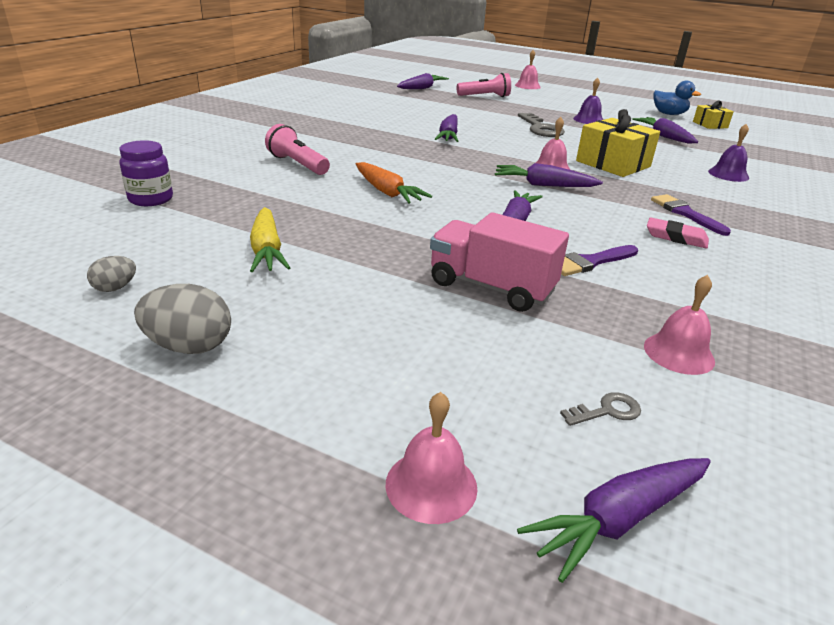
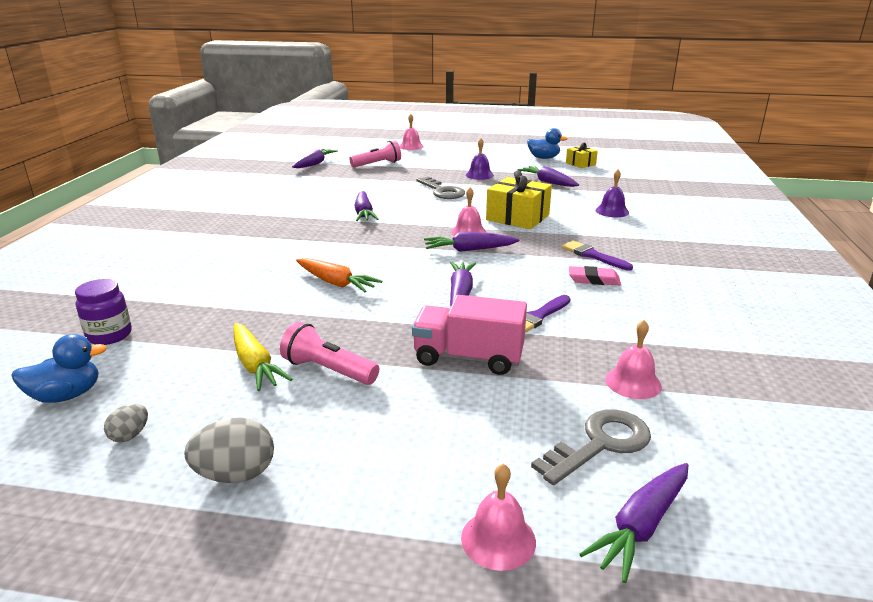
camera: 15 degrees left, 5 degrees down
pink flashlight [265,124,330,175] -> pink flashlight moved to [280,322,379,385]
grey key [560,392,641,426] -> grey key [531,409,651,485], size x2.05
none -> blue duck [11,334,107,403]

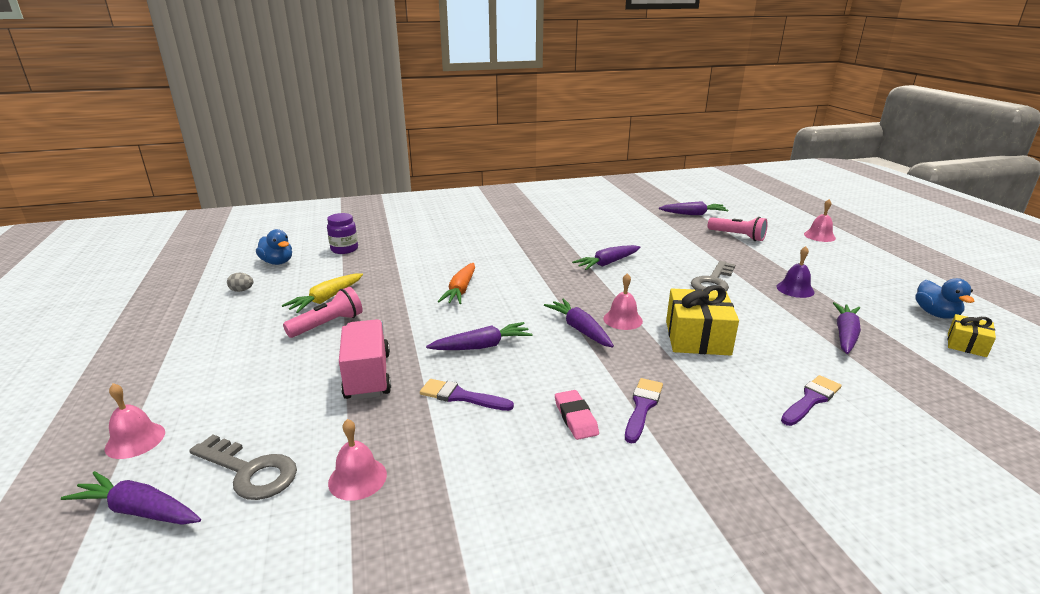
camera: 65 degrees right, 0 degrees up
grey egg [184,418,274,483] -> none
pink flashlight [280,322,379,385] -> pink flashlight turned 45 degrees clockwise [283,287,362,338]
purple bell [596,169,629,217] -> purple brush [781,375,841,426]

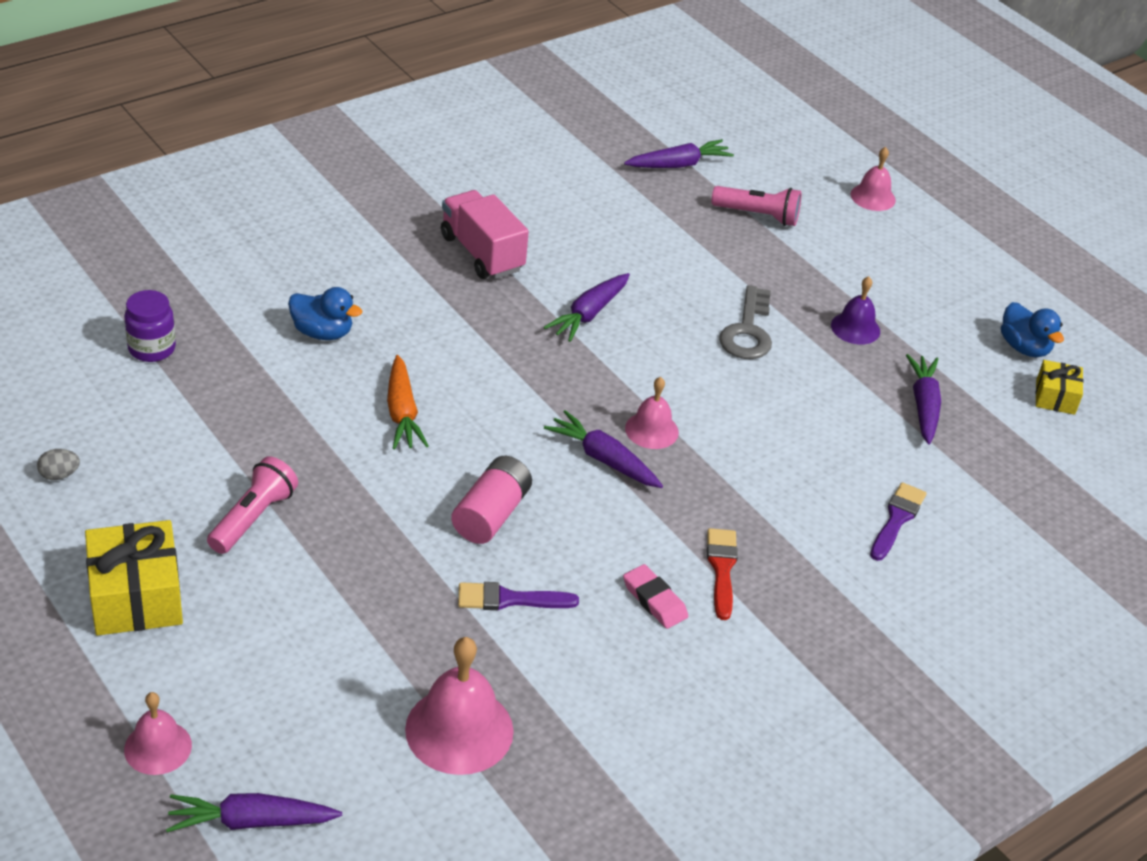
camera: 25 degrees left, 15 degrees up
grey key [189,435,297,500] -> none
blue duck [256,229,292,265] -> blue duck moved to [288,287,362,340]
yellow carrot [282,273,363,313] -> none
pink bell [328,419,387,501] -> pink bell [405,637,514,775], size x1.68
pink truck [339,319,391,400] -> pink truck moved to [441,190,529,279]
purple carrot [426,322,533,350] -> pink battery [451,456,532,544]
purple brush [625,378,663,443] -> red brush [707,528,738,620]
yellow gift [666,285,739,355] -> yellow gift moved to [85,520,183,636]

